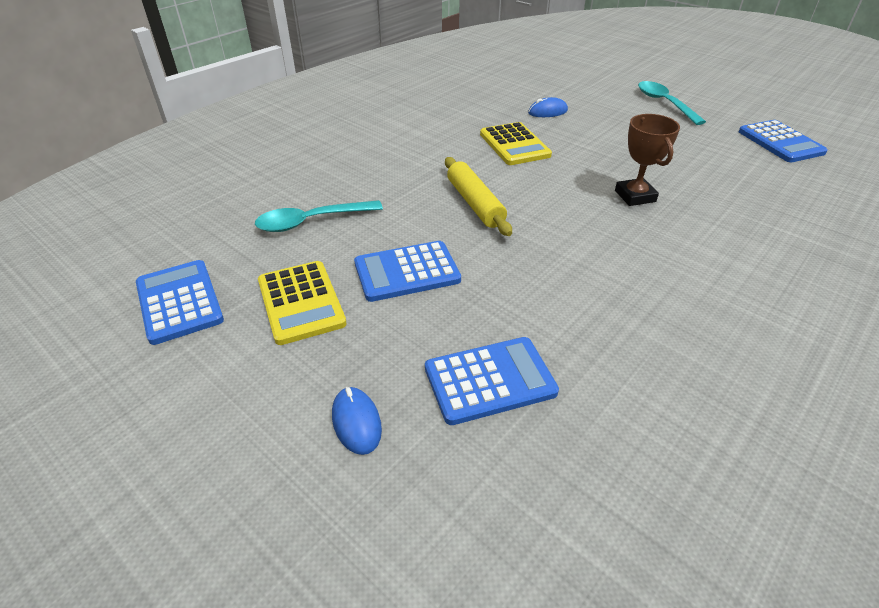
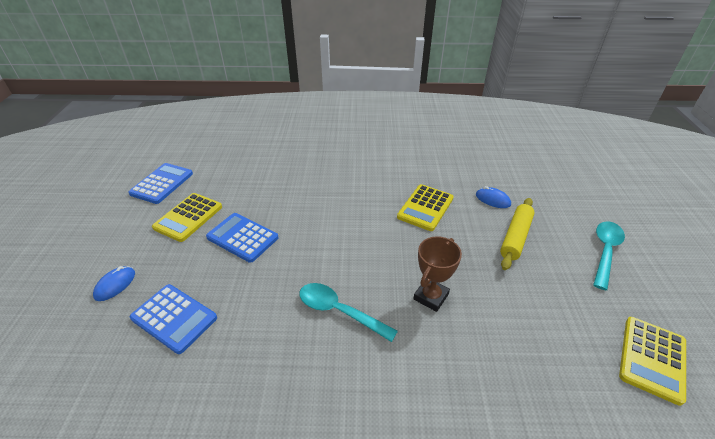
camera: 50 degrees right, 0 degrees up
turquoise spoon [255,200,383,232] -> turquoise spoon moved to [300,283,398,342]
yellow rolling pin [445,157,512,236] -> yellow rolling pin moved to [500,198,535,270]
blue calculator [739,120,827,162] -> yellow calculator [619,317,686,406]

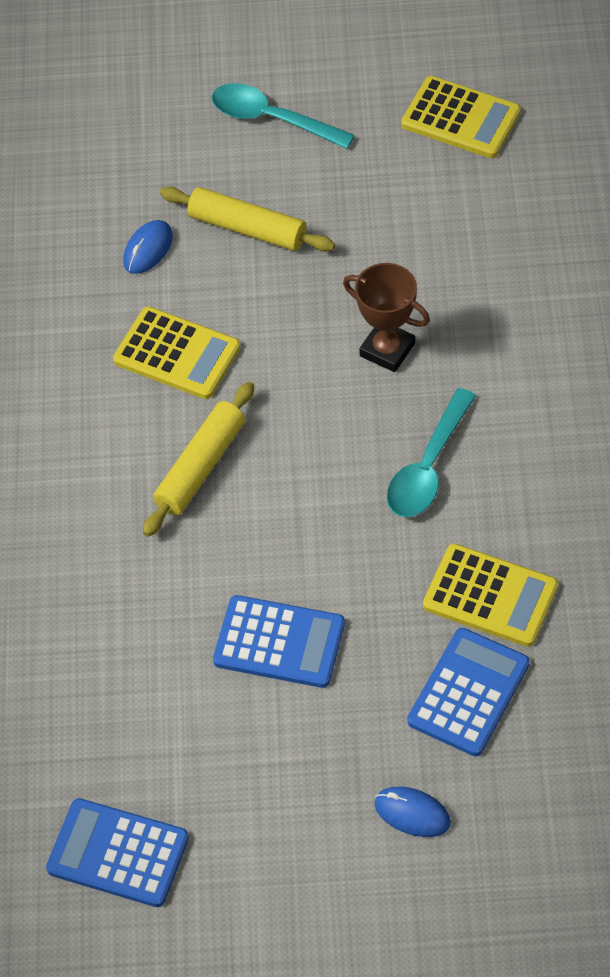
camera: 90 degrees left, 15 degrees up
yellow calculator [152,193,222,242] -> yellow calculator moved to [423,544,558,647]
blue calculator [206,213,279,263] -> blue calculator turned 105 degrees counterclockwise [213,595,345,688]
none -> yellow rolling pin [143,382,254,537]

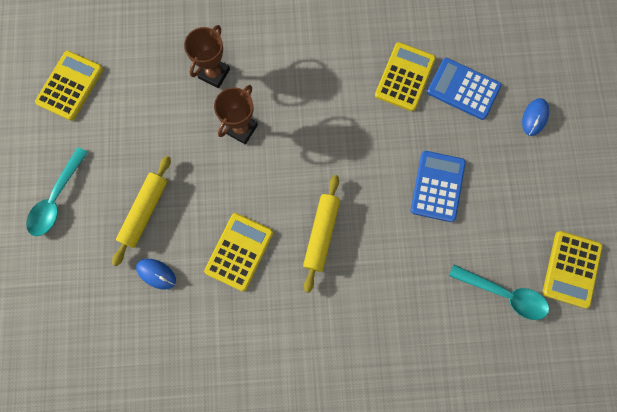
camera: 95 degrees left, 20 degrees up
blue calculator [46,798,189,907] -> yellow calculator [543,231,602,308]
yellow rolling pin [143,382,254,537] -> yellow rolling pin turned 75 degrees clockwise [303,175,340,293]
turquoise spoon [387,388,476,517] -> turquoise spoon moved to [449,265,549,320]
none -> brown trophy [184,25,230,88]

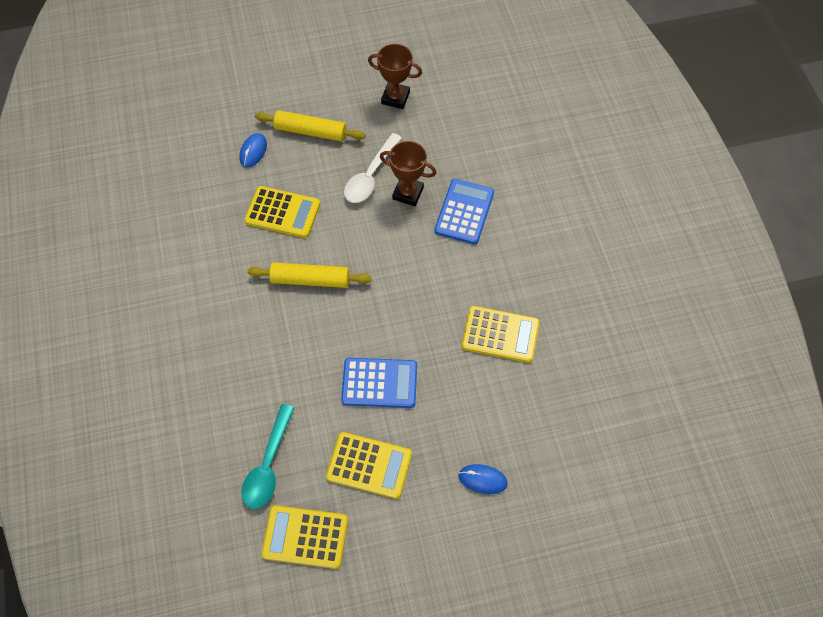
camera: 80 degrees right, 15 degrees down
turquoise spoon [26,147,88,236] -> none
yellow calculator [35,51,103,121] -> yellow calculator moved to [326,432,412,499]
brown trophy [184,25,230,88] -> brown trophy moved to [368,44,422,109]
blue calculator [427,58,501,120] -> blue calculator moved to [434,179,494,244]
none -> white spoon [344,133,402,203]

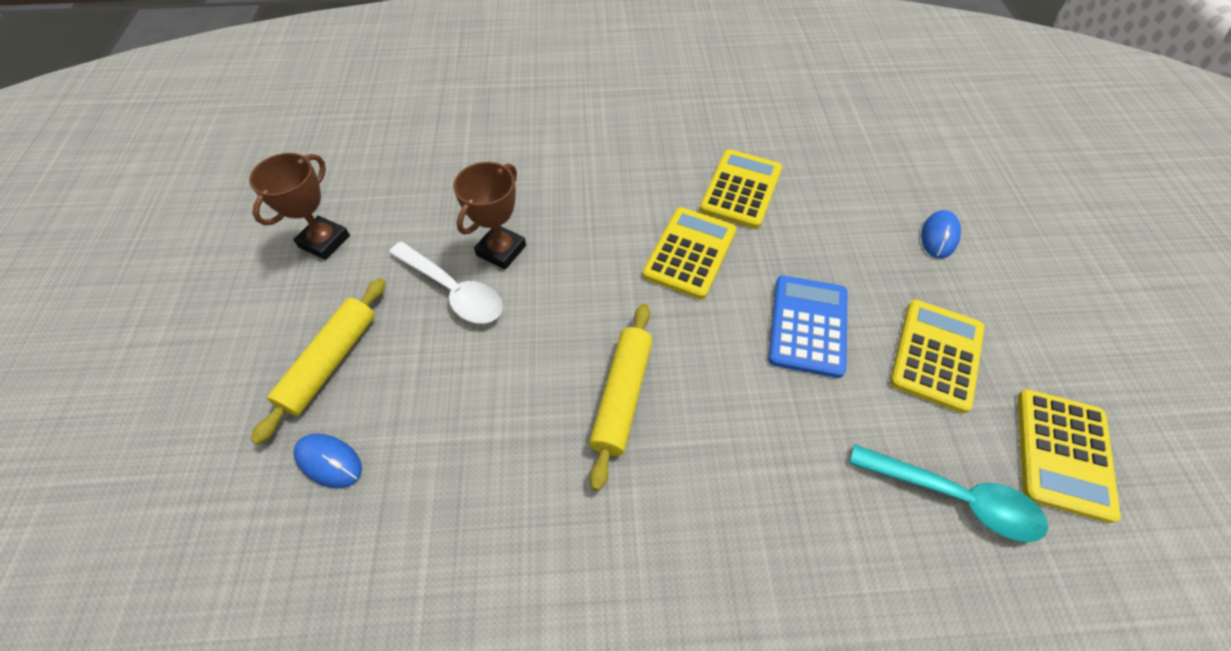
camera: 80 degrees left, 5 degrees down
yellow calculator [244,186,320,238] -> yellow calculator moved to [643,207,737,300]
blue calculator [434,179,494,244] -> none

